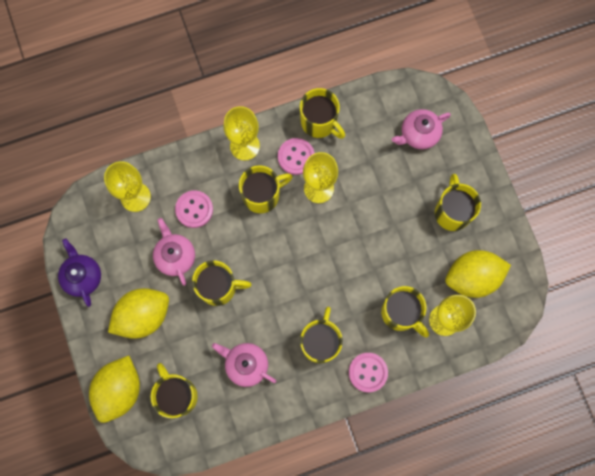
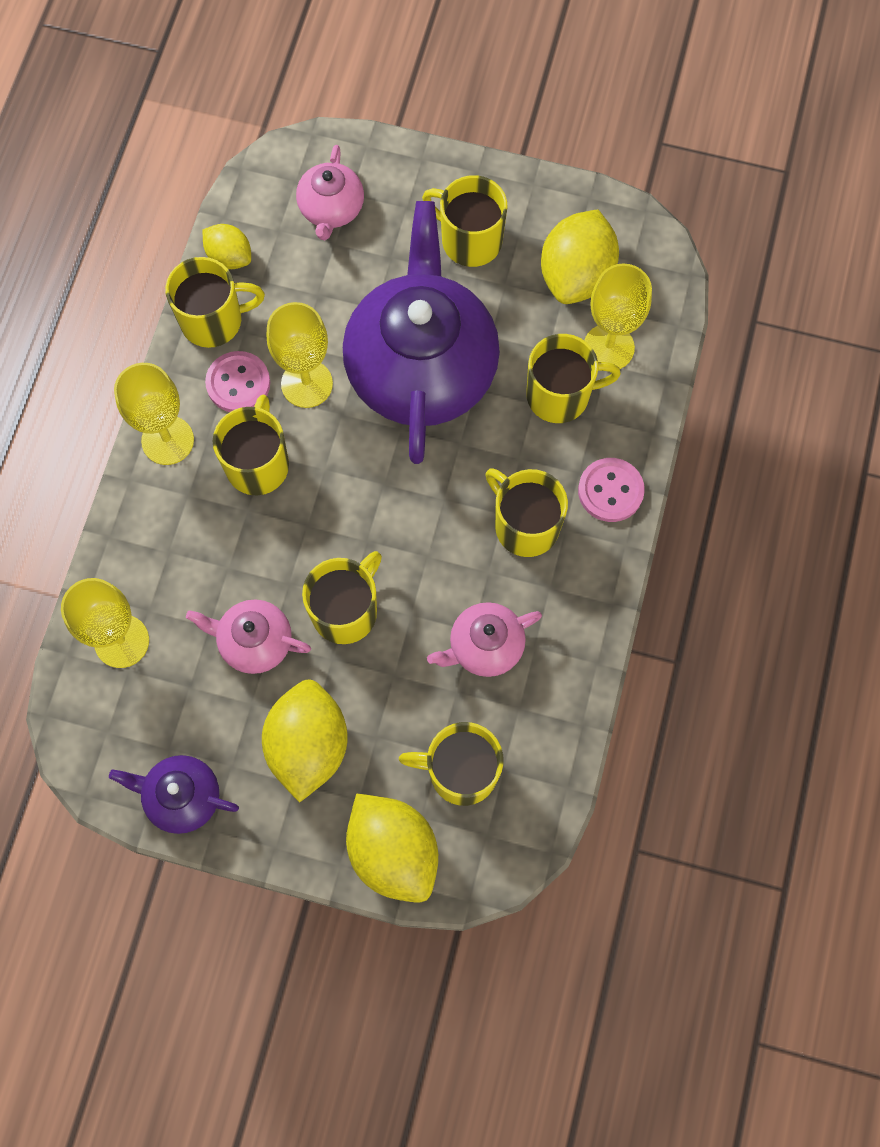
camera: 55 degrees left, 5 degrees down
pink button [175,190,213,228] -> none
none -> yellow lemon [202,224,251,269]
none -> purple teapot [343,201,500,464]

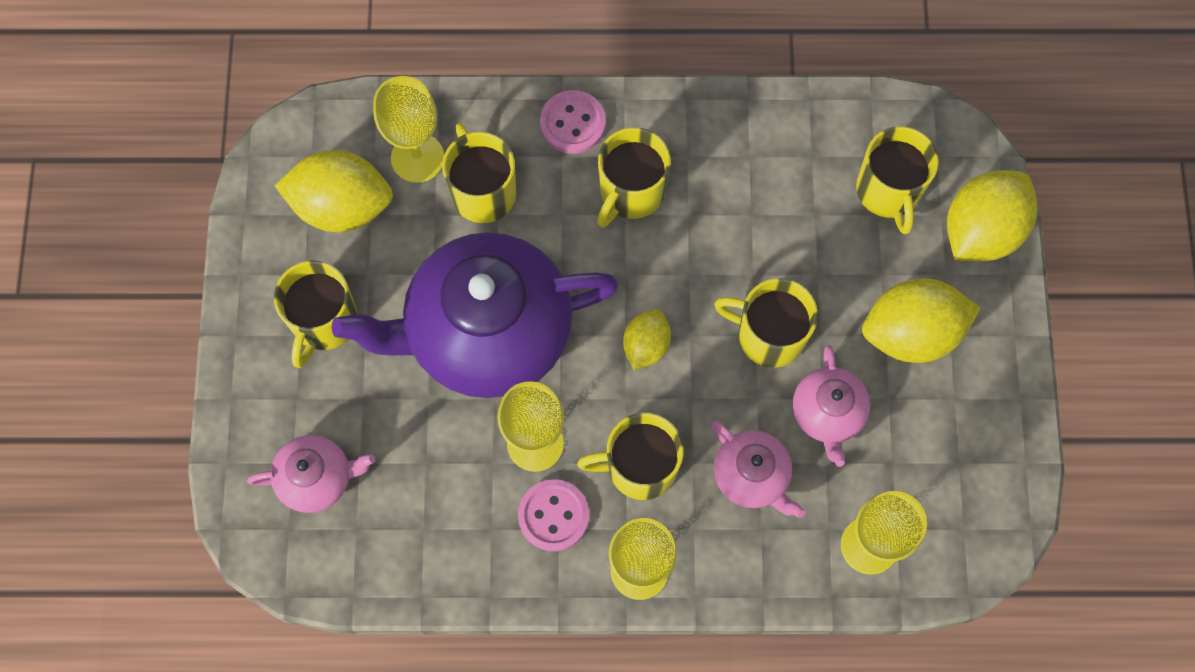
camera: 105 degrees left, 0 degrees up
purple teapot [109,755,239,834] -> none
yellow mug [165,257,265,348] -> none
yellow lemon [202,224,251,269] -> yellow lemon moved to [623,309,671,370]
pink teapot [427,602,542,677] -> pink teapot moved to [711,421,805,518]

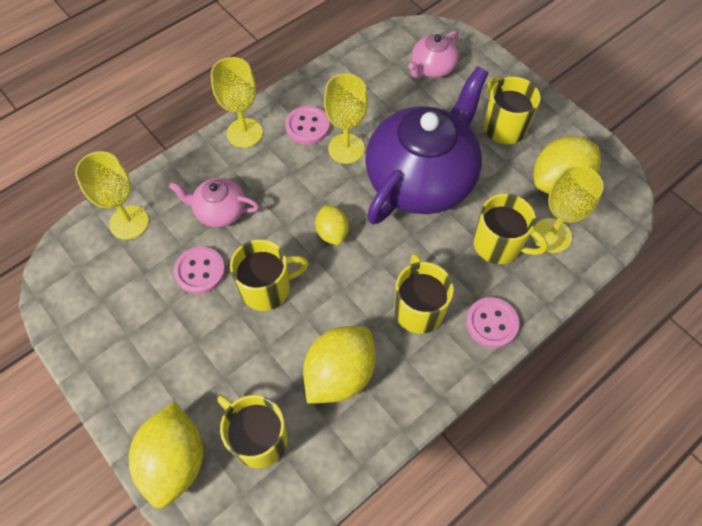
camera: 140 degrees right, 10 degrees down
yellow mug [577,413,684,500] -> none
pink teapot [793,345,870,467] -> pink button [174,247,225,294]
yellow lemon [862,278,981,363] -> yellow lemon moved to [303,326,376,404]

